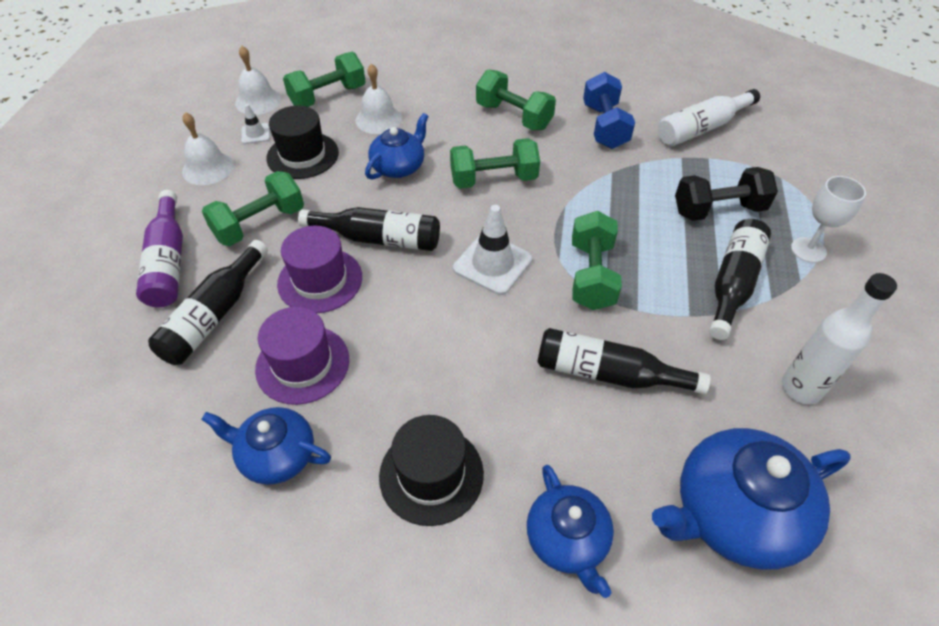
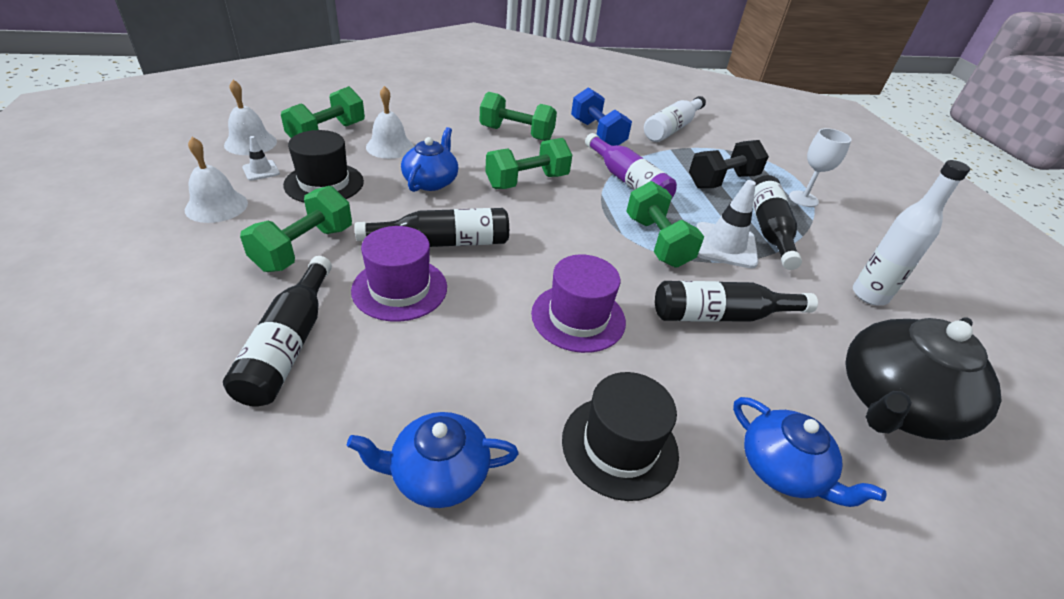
camera: 25 degrees left, 10 degrees down
purple bottle [136,190,183,307] -> purple bottle moved to [585,133,677,198]
purple hat [255,307,349,405] -> purple hat moved to [531,254,626,353]
white traffic cone [453,205,533,295] -> white traffic cone moved to [696,180,758,269]
blue teapot [652,428,851,570] -> black teapot [845,318,1001,440]

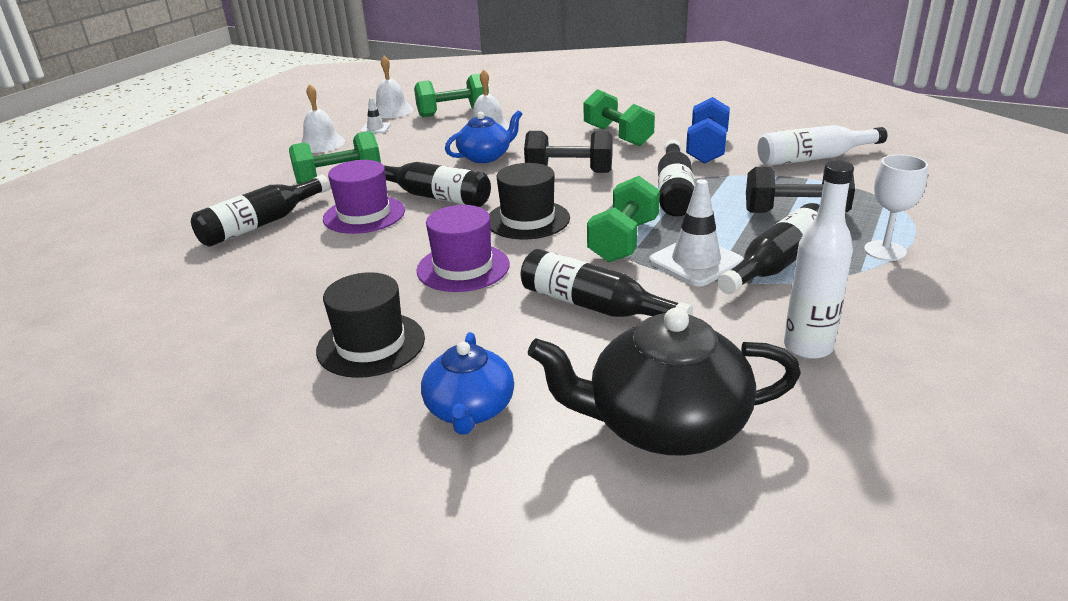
camera: 45 degrees right, 10 degrees down
black hat [283,130,364,203] -> black hat moved to [489,163,570,240]
blue teapot [347,412,519,508] -> none
green dumbbell [485,138,572,189] -> black dumbbell [524,131,613,173]
purple bottle [585,133,677,198] -> black bottle [658,140,695,216]

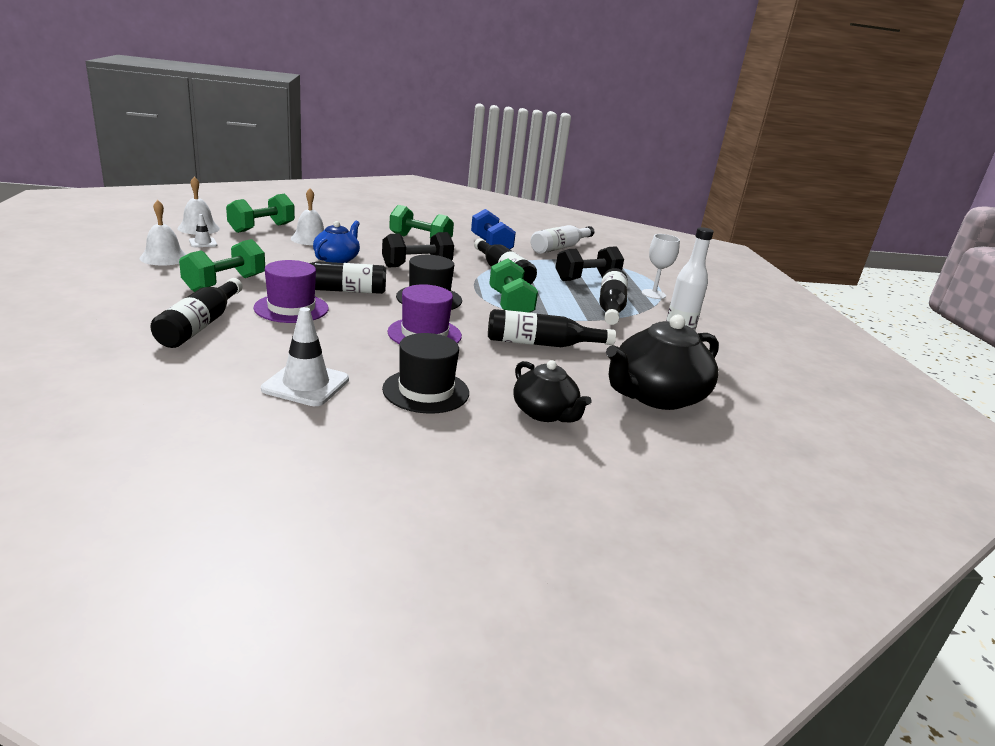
camera: 40 degrees left, 5 degrees down
blue teapot [421,332,514,435] -> black teapot [513,360,592,422]
white traffic cone [649,179,744,286] -> white traffic cone moved to [261,307,349,406]

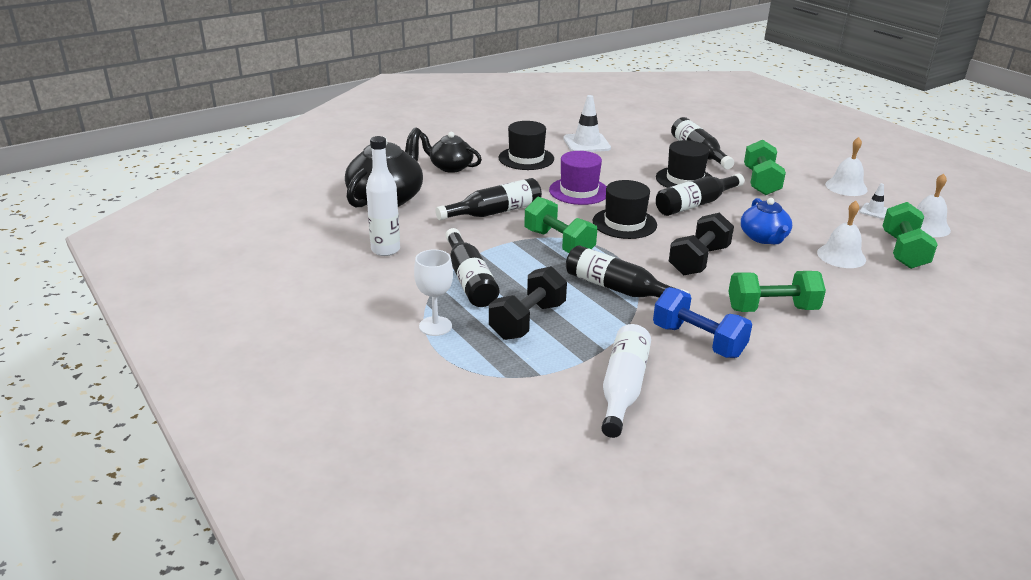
camera: 155 degrees right, 5 degrees up
purple hat [253,260,329,323] -> black hat [656,140,712,188]

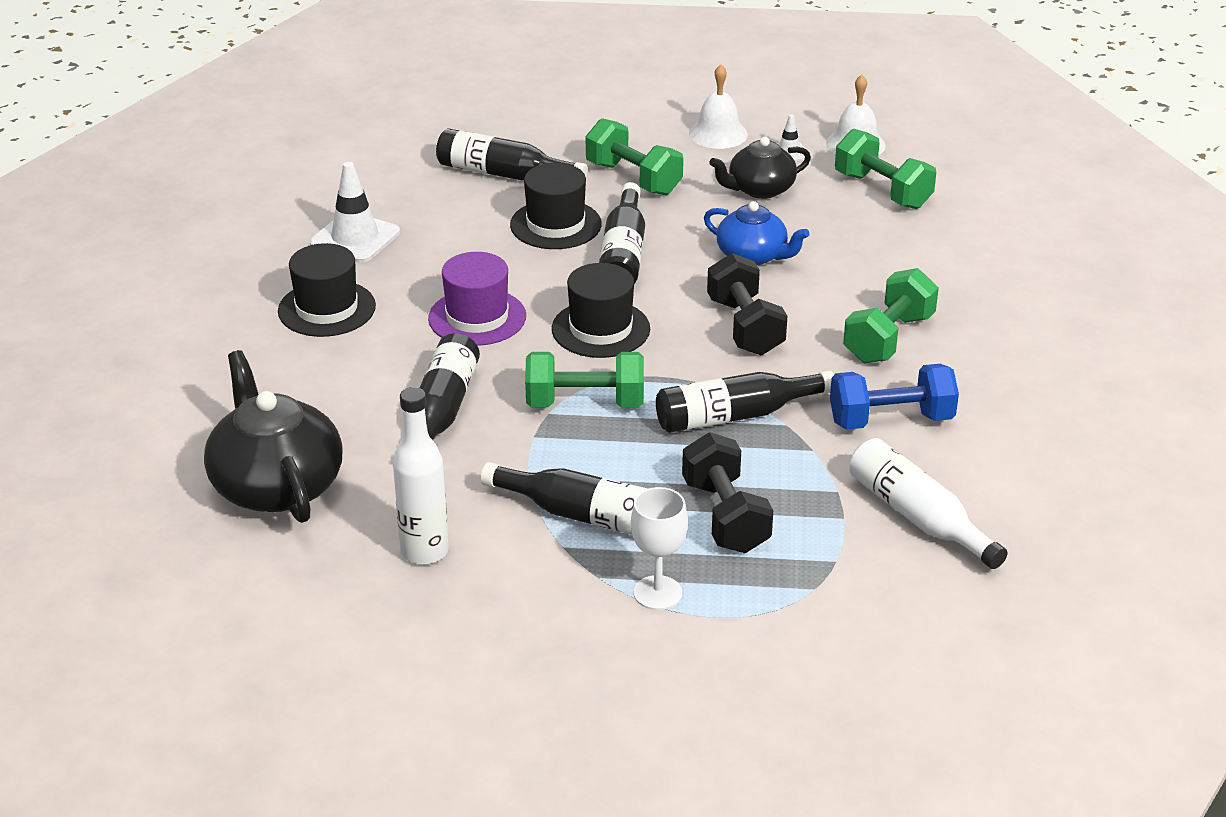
camera: 50 degrees left, 5 degrees up
black teapot [420,132,482,173] -> black teapot moved to [709,137,811,199]
white bell [817,201,866,268] -> none

